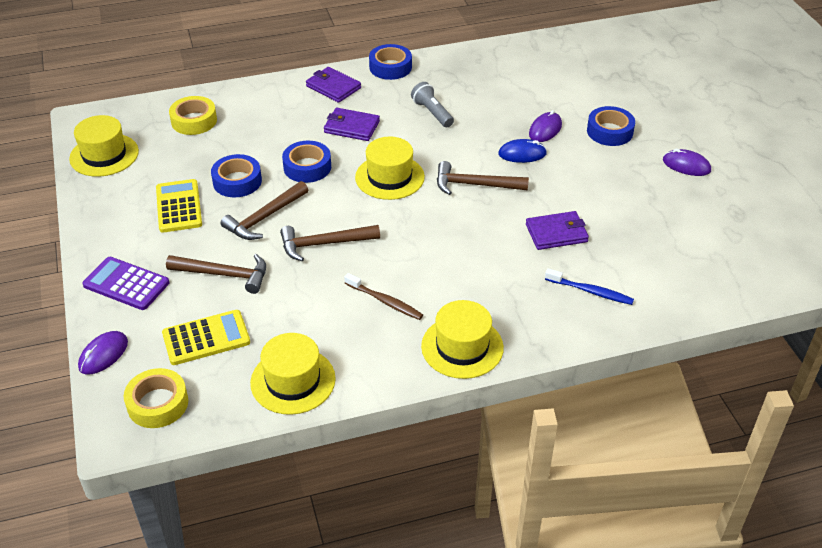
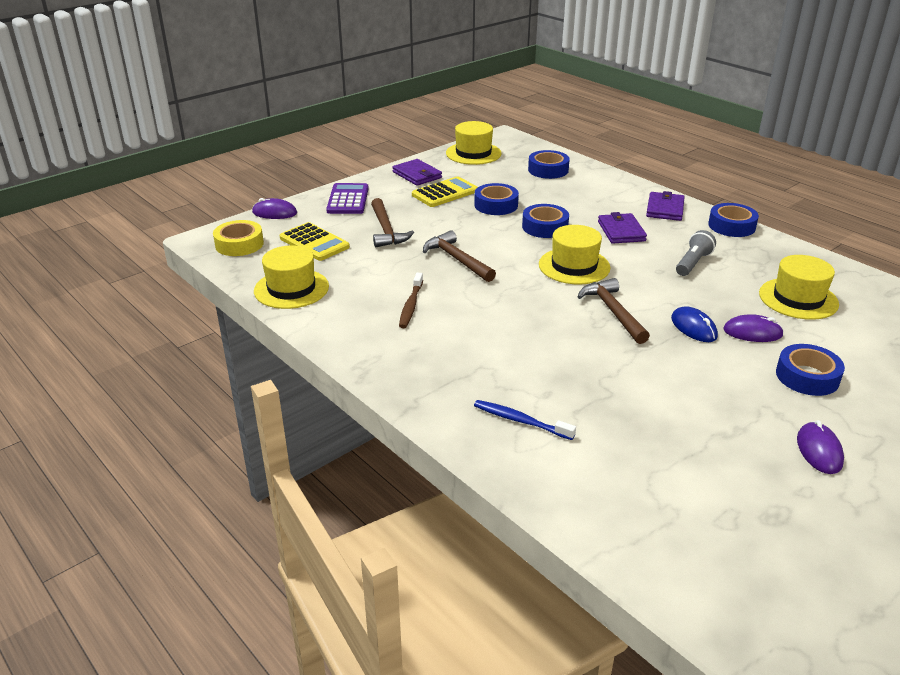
camera: 65 degrees right, 10 degrees down
yellow tape [169,96,217,135] -> blue tape [528,150,570,179]
brown hammer [221,181,308,240] -> none
yellow hat [421,300,504,379] -> yellow hat moved to [759,255,839,320]
purple wallet [526,211,589,250] -> purple wallet moved to [392,159,442,186]
blue toothbrush [545,268,634,305] -> blue toothbrush turned 120 degrees clockwise [474,400,576,440]

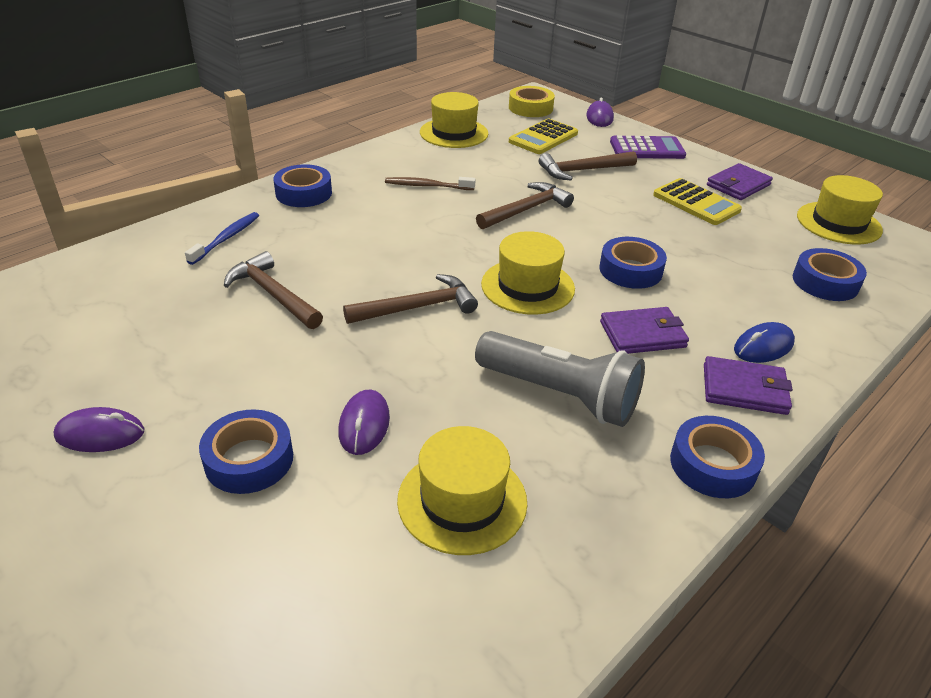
camera: 85 degrees right, 5 degrees up
blue tape [474,183,519,215] -> blue tape moved to [273,164,332,207]
blue mouse [671,306,718,342] -> blue mouse moved to [734,322,795,363]
grey flashlight [676,230,716,276] -> grey flashlight [475,331,645,427], size x1.72
none -> brown hammer [224,251,323,329]

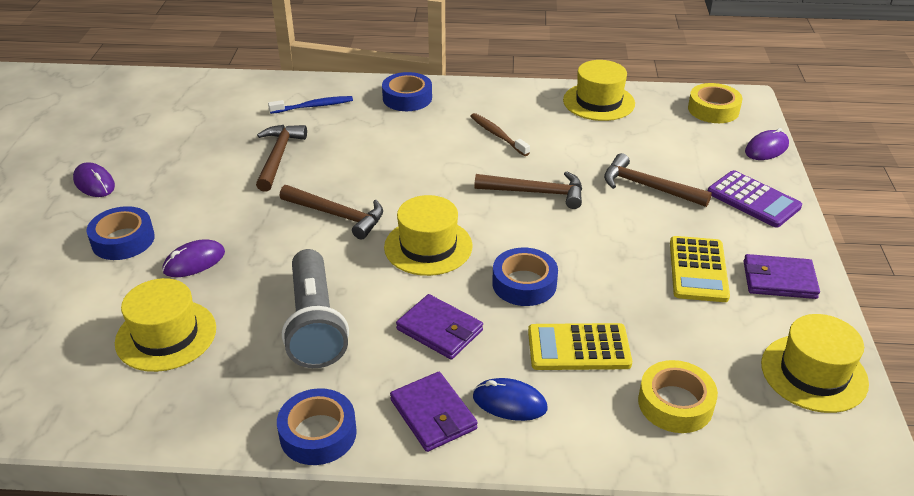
camera: 50 degrees right, 0 degrees up
yellow calculator [509,119,578,154] -> yellow calculator moved to [528,323,632,370]
blue tape [793,248,867,301] -> yellow tape [638,360,718,433]

